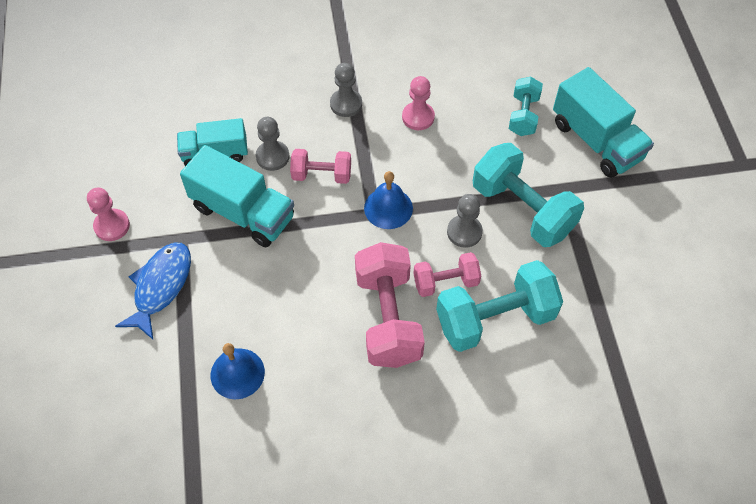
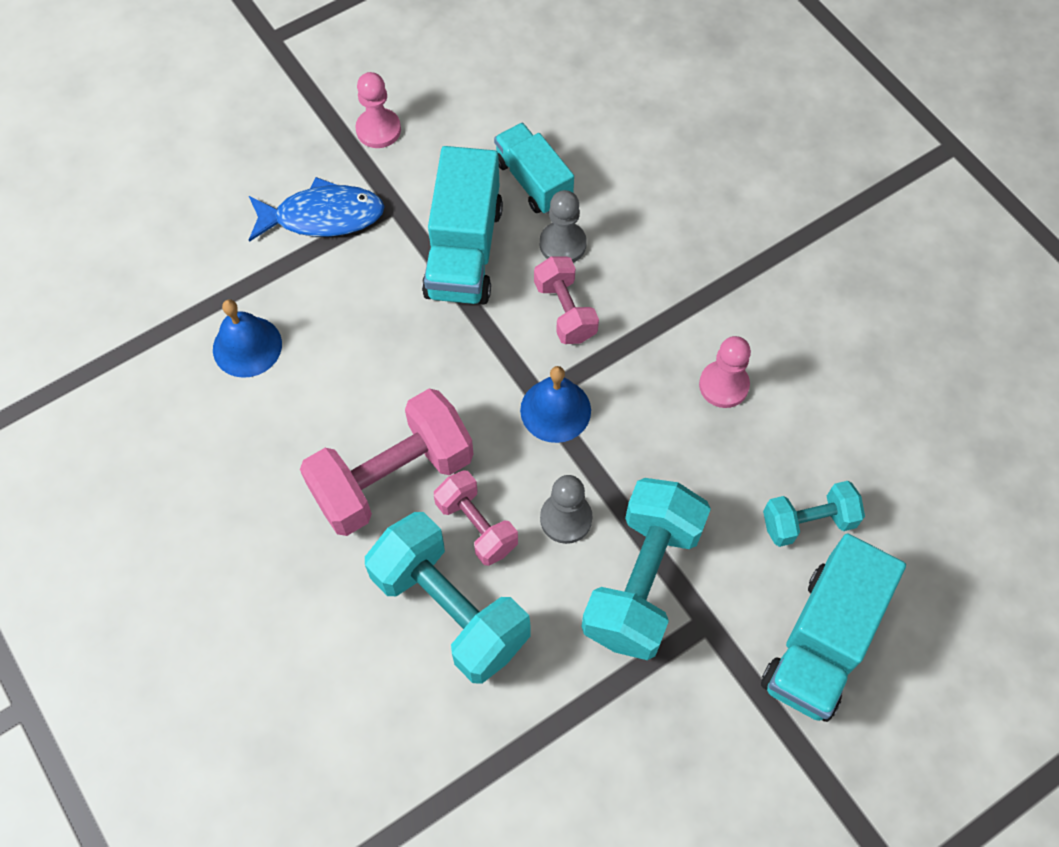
camera: 65 degrees right, 5 degrees up
grey pawn [330,63,362,117] -> none

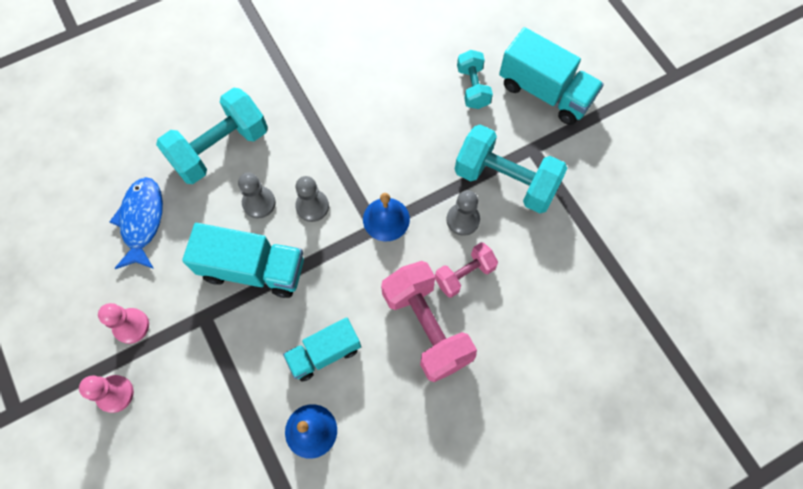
camera: 85 degrees left, 5 degrees up
blue fish [249,177,385,242] -> blue fish moved to [110,177,163,269]
turquoise dumbbell [365,512,531,684] -> turquoise dumbbell moved to [156,88,268,184]
turquoise truck [494,123,574,214] -> turquoise truck moved to [283,317,361,382]
pink dumbbell [534,256,599,344] -> grey pawn [295,176,329,222]
pink pawn [699,336,751,408] -> pink pawn moved to [79,375,134,413]

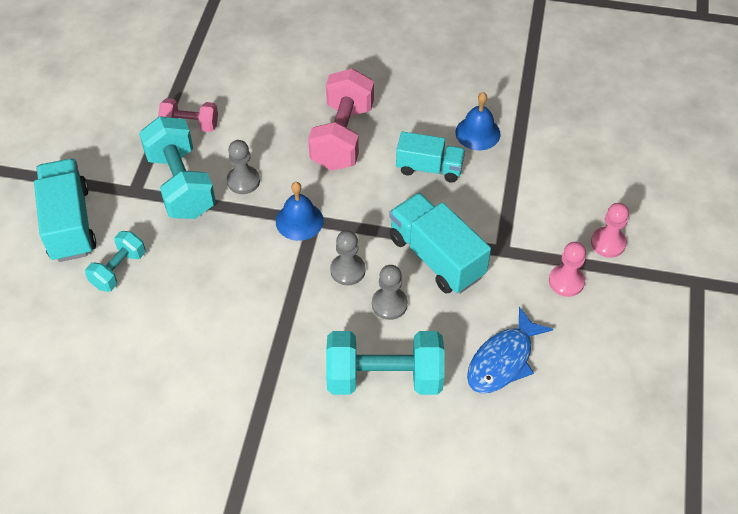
camera: 140 degrees left, 15 degrees down
pink dumbbell [435,242,498,298] -> pink dumbbell moved to [158,98,218,132]

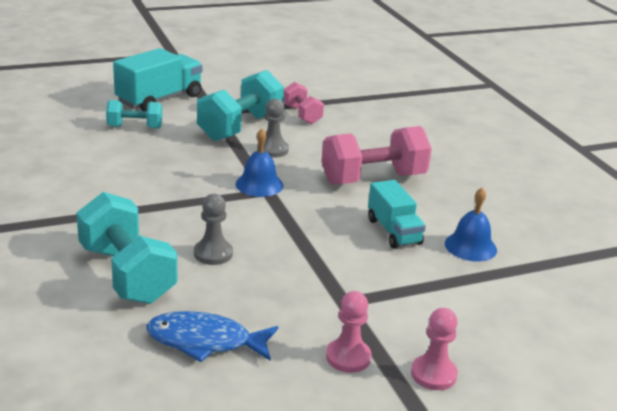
camera: 55 degrees right, 25 degrees down
grey pawn [330,230,365,285] -> none
turquoise truck [389,193,491,294] -> none

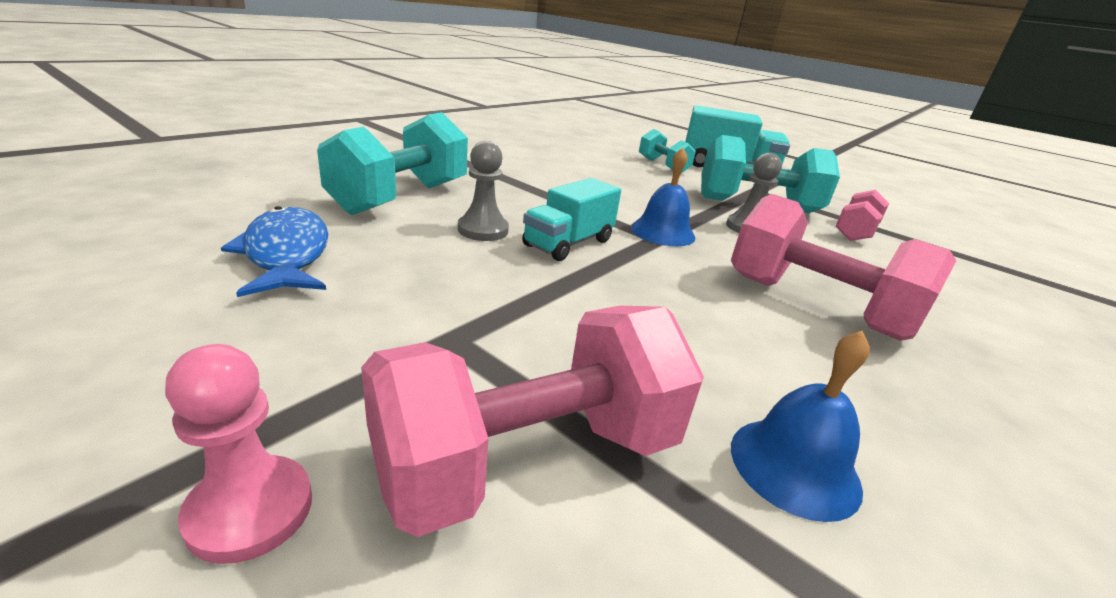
camera: 60 degrees right, 0 degrees up
pink pawn [326,291,371,373] -> none
turquoise truck [368,180,426,249] -> turquoise truck moved to [522,178,621,261]
none -> pink dumbbell [361,306,704,537]

